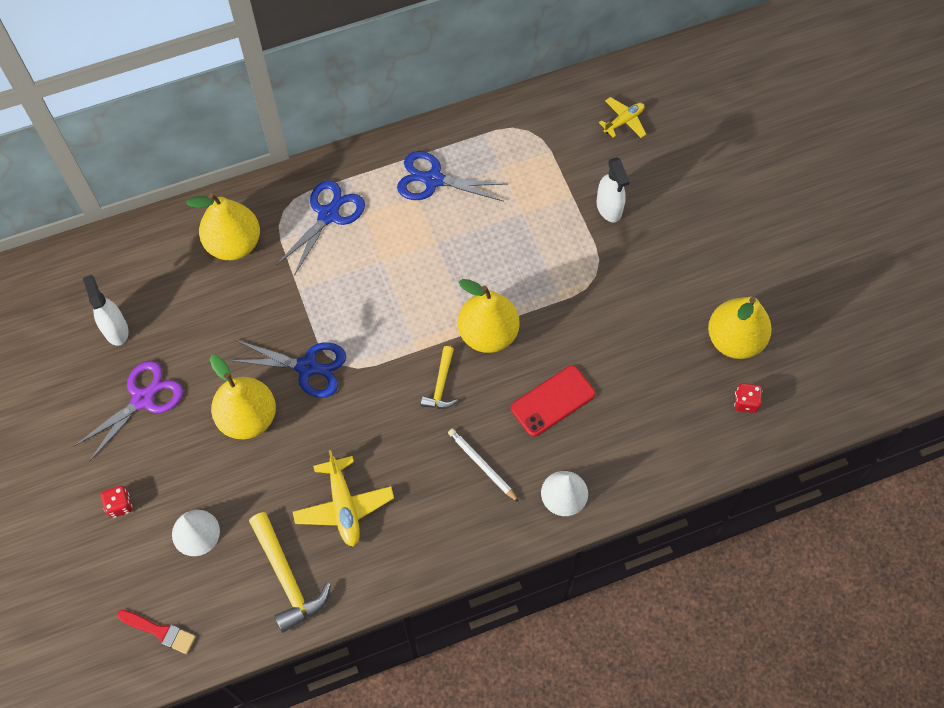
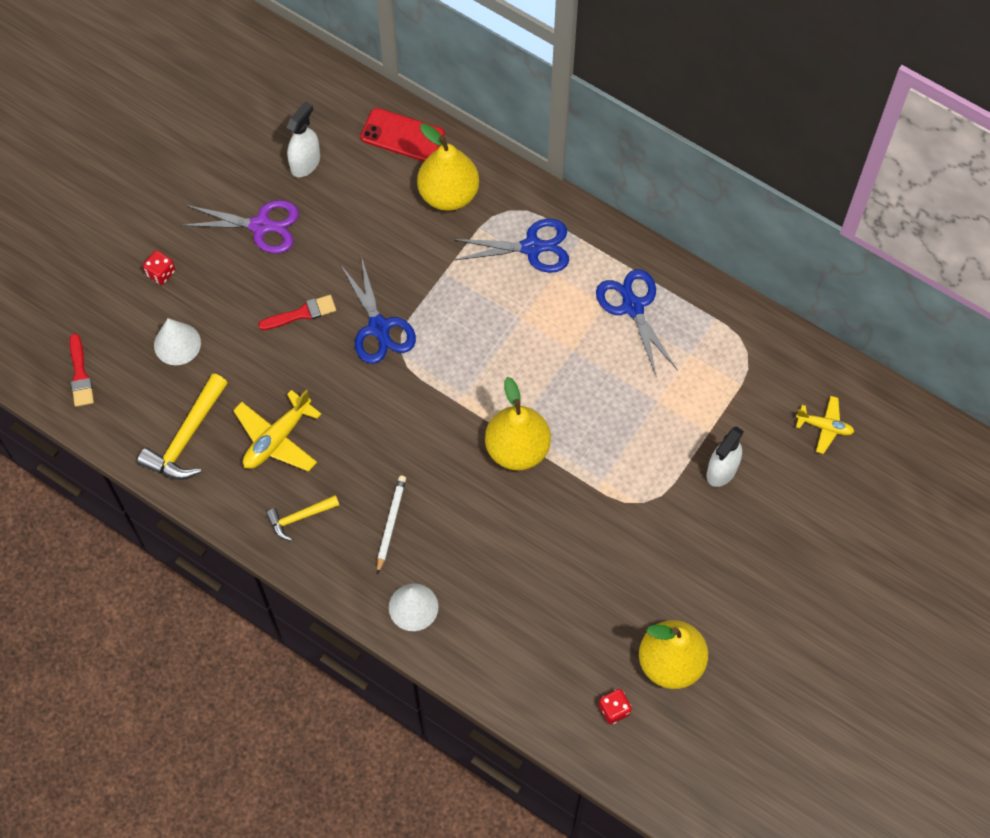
camera: 55 degrees right, 0 degrees up
yellow pear [210,355,276,439] -> red brush [258,295,336,330]
yellow hammer [421,346,457,409] -> yellow hammer moved to [266,495,339,541]
red phone [511,365,595,437] -> red phone moved to [360,108,445,161]

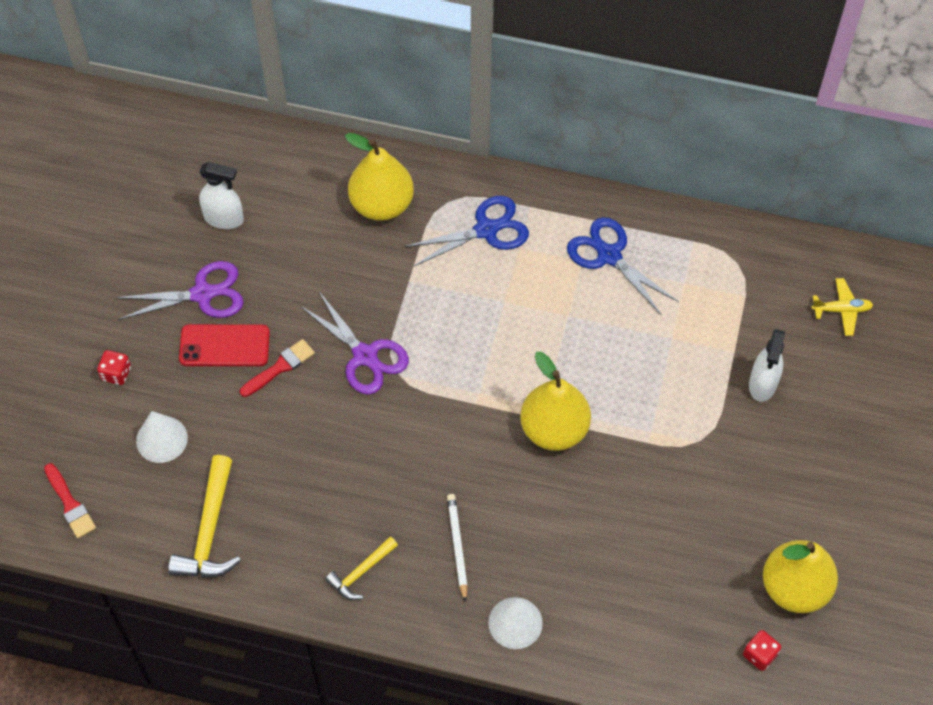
camera: 20 degrees left, 5 degrees down
yellow plane [233,390,322,472] -> none
white spray bottle [287,101,320,177] -> white spray bottle turned 90 degrees clockwise [199,162,244,229]
blue scissors [340,256,416,364] -> purple scissors [300,292,409,395]
red phone [360,108,445,161] -> red phone moved to [179,324,270,366]

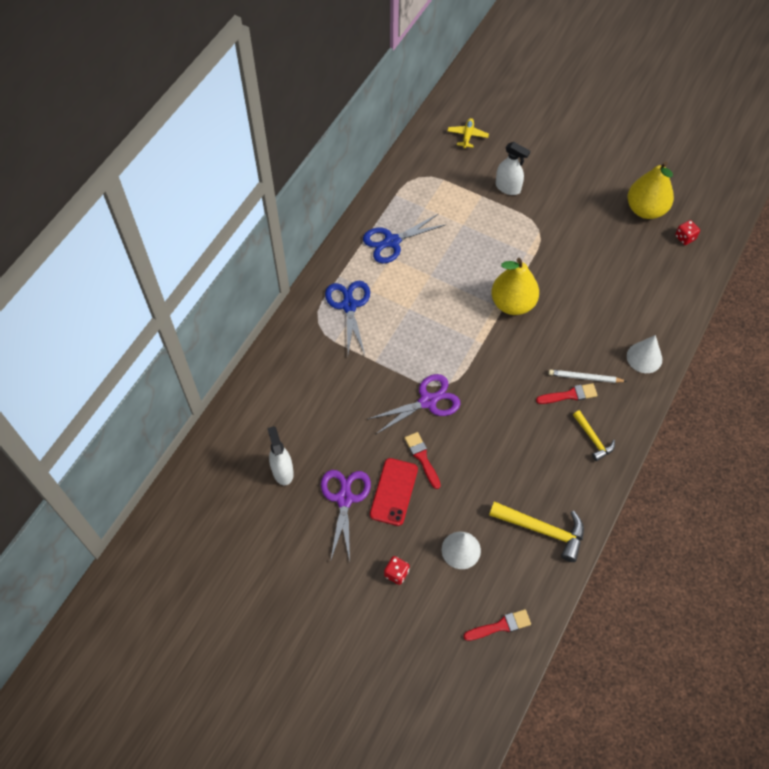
camera: 75 degrees left, 0 degrees up
white spray bottle [199,162,244,229] -> white spray bottle turned 45 degrees counterclockwise [267,426,294,486]
yellow pear [345,133,414,221] -> none
none -> red brush [536,383,597,404]

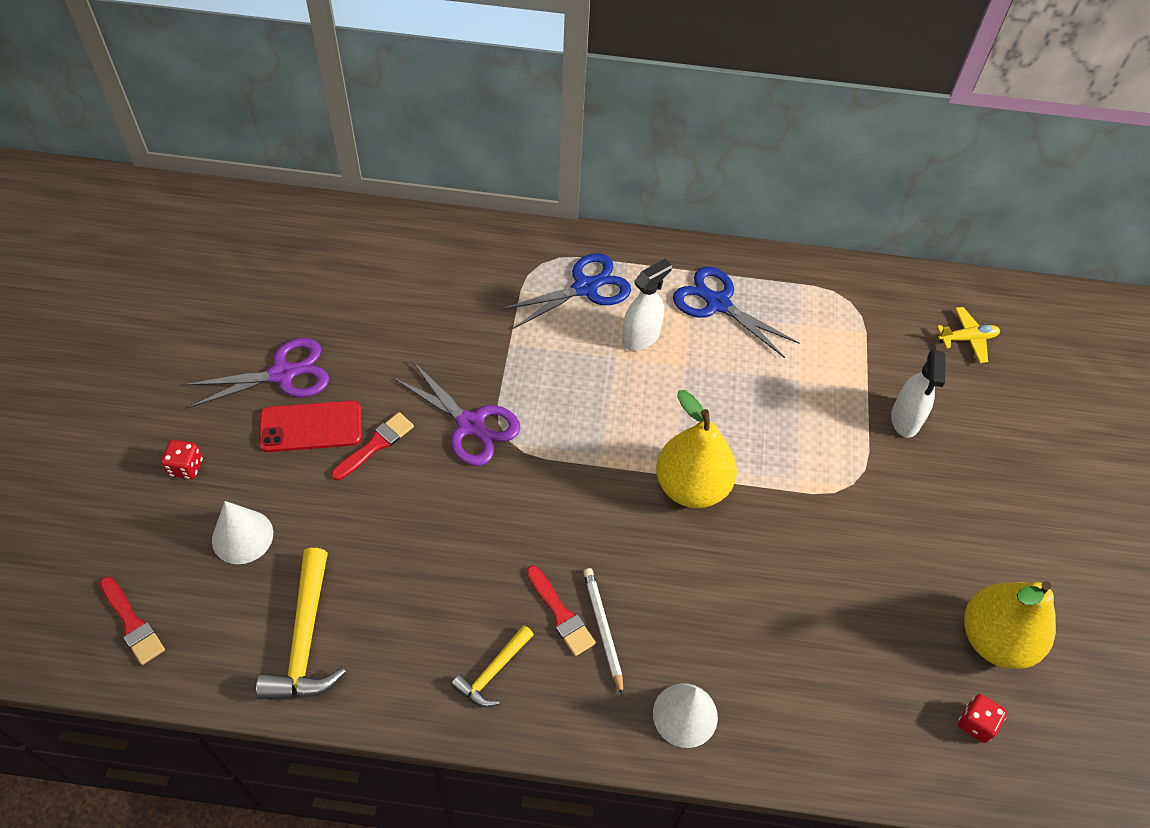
camera: 65 degrees right, 5 degrees down
white spray bottle [267,426,294,486] -> white spray bottle moved to [622,259,672,351]

